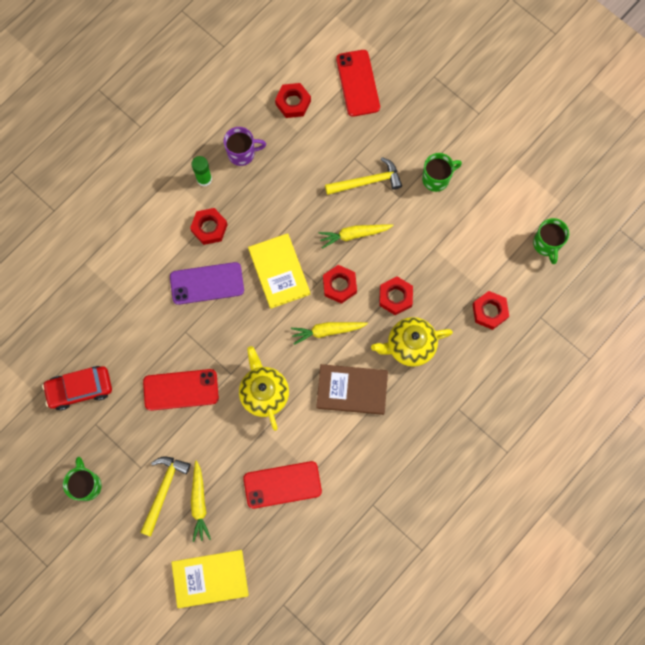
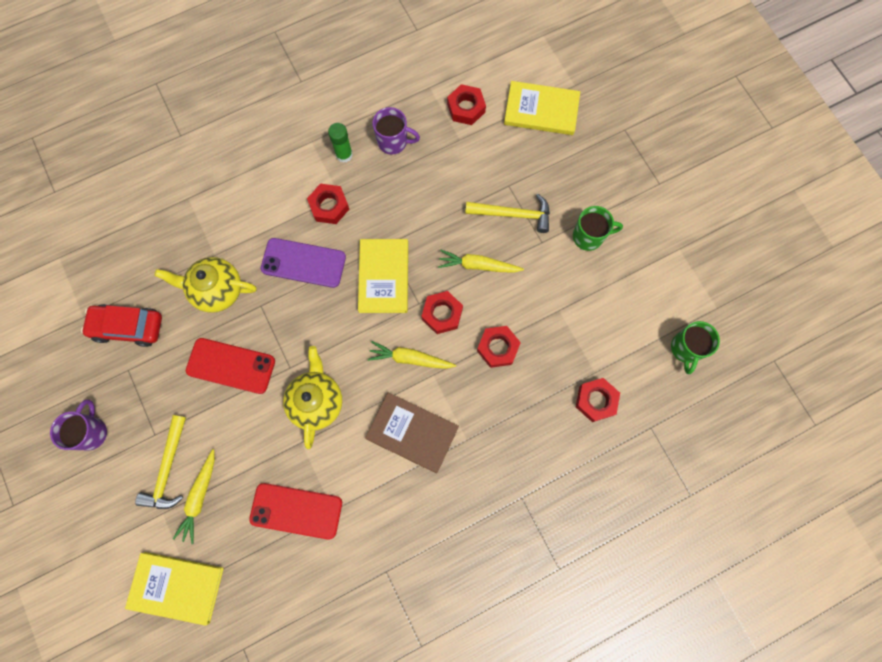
camera: 20 degrees right, 0 degrees up
green mug [63,457,102,501] -> purple mug [50,399,107,450]
yellow hammer [140,456,190,537] -> yellow hammer turned 150 degrees clockwise [135,415,186,509]
red phone [336,50,380,117] -> yellow book [504,81,580,135]
yellow teapot [371,317,453,367] -> yellow teapot moved to [154,257,257,312]

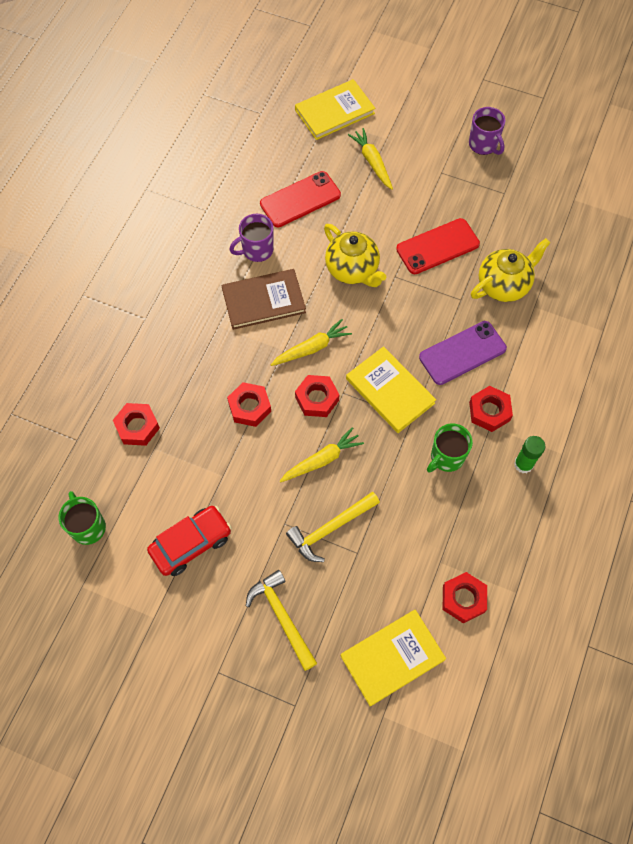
camera: 140 degrees right, 10 degrees down
red car [81,304,162,347] -> red car moved to [147,506,232,576]
yellow hammer [135,415,186,509] -> yellow hammer moved to [246,570,317,671]
purple mug [372,107,420,155] -> purple mug moved to [230,214,274,262]
green mug [573,206,623,251] -> green mug moved to [427,423,473,473]

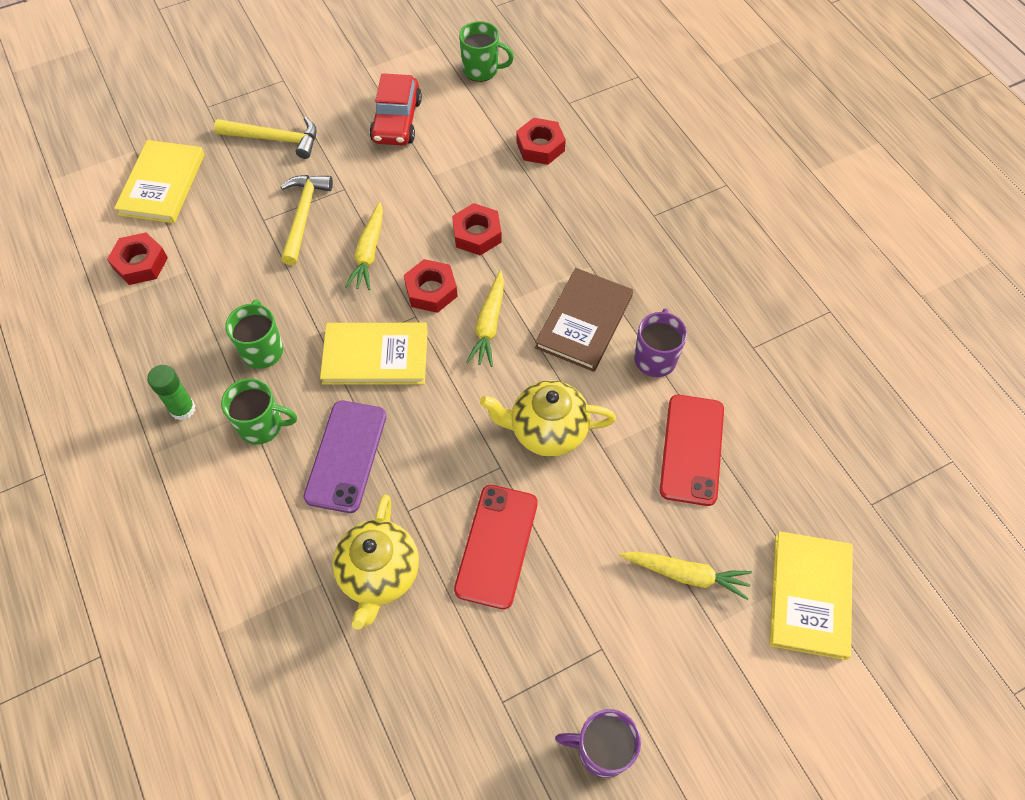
camera: 130 degrees right, 5 degrees down
red nut [469,386,513,432] -> green mug [221,378,297,445]

